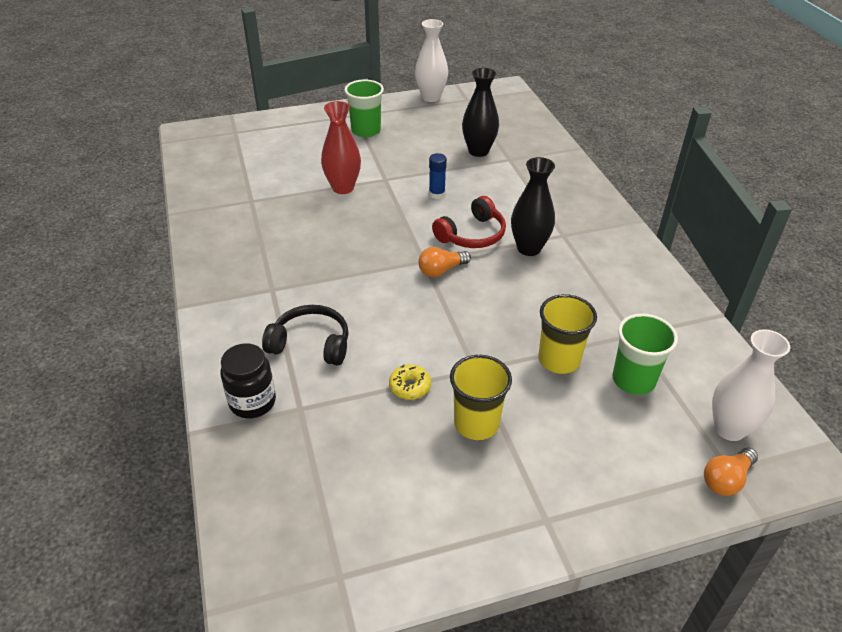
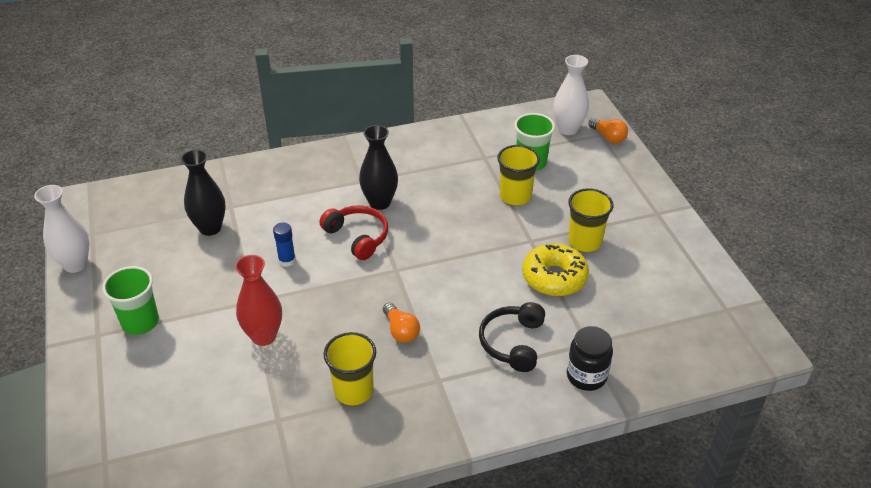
camera: 90 degrees left, 0 degrees up
yellow donut [389,364,431,400] -> yellow donut [522,243,589,296], size x1.94
orange light bulb [418,247,471,277] -> orange light bulb moved to [383,303,420,343]
none -> yellow cup [323,332,376,405]

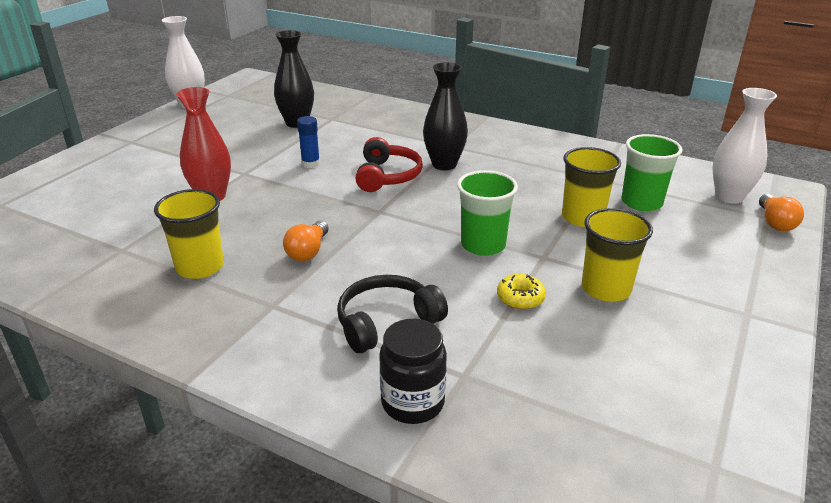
camera: 45 degrees right, 10 degrees down
green cup [102,266,159,335] -> green cup moved to [457,170,518,256]
yellow donut [522,243,589,296] -> yellow donut [497,274,546,310], size x0.52

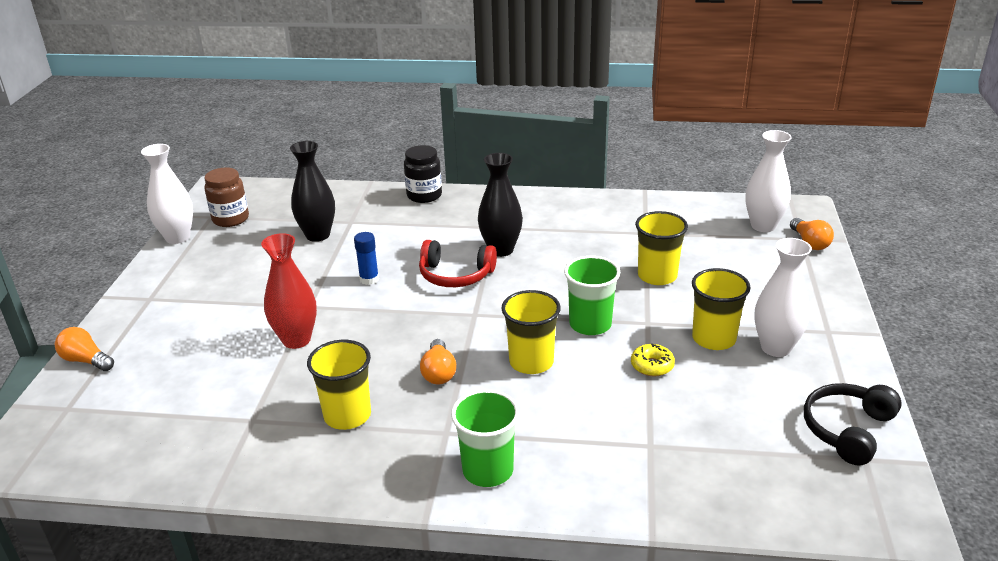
camera: 20 degrees left, 0 degrees up
black headphones [337,275,448,353] -> black headphones moved to [804,383,902,465]
red headphones [356,137,423,192] -> red headphones turned 120 degrees clockwise [419,240,497,287]
black jar [379,319,447,424] -> black jar moved to [404,145,442,203]
green cup [621,134,682,211] -> green cup moved to [451,389,520,487]
none -> orange light bulb [55,327,114,371]
none -> brown jar [204,168,249,227]
none -> yellow cup [501,290,561,374]
none -> white vase [754,238,812,357]

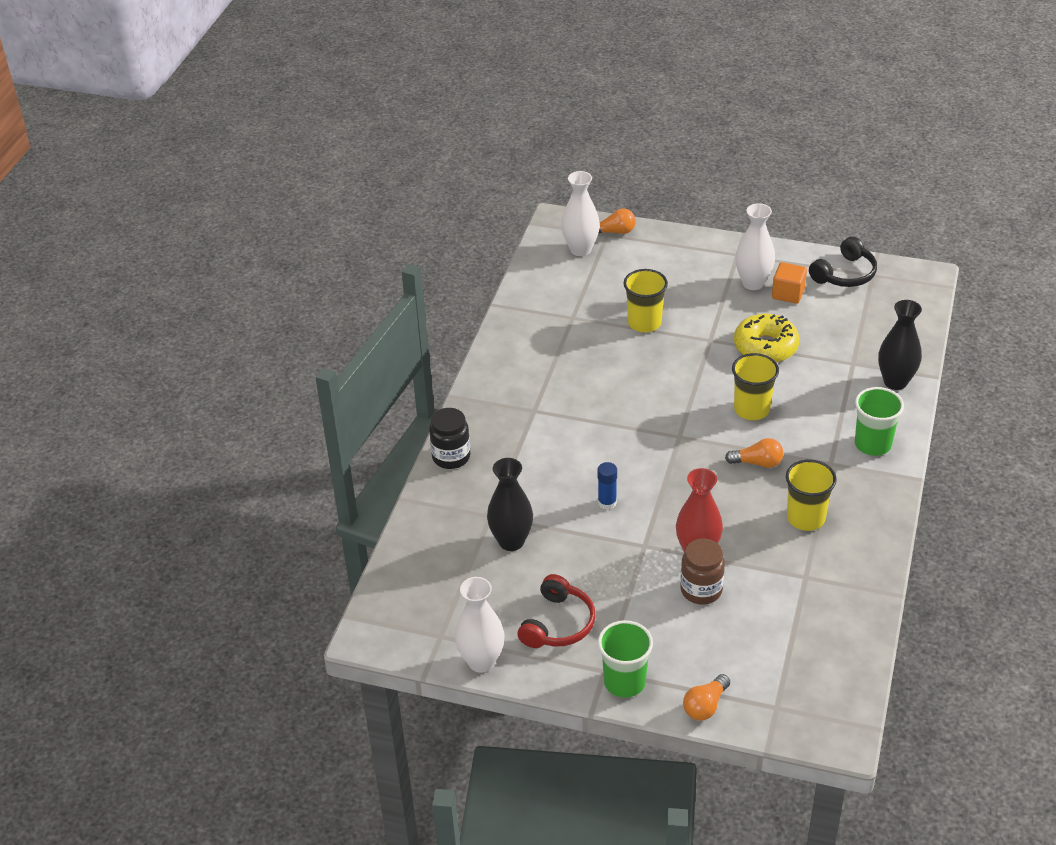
camera: 80 degrees left, 10 degrees up
brown jar [204,168,249,227] -> brown jar moved to [680,538,725,605]
red headphones [419,240,497,287] -> red headphones moved to [518,574,596,648]
black vase [478,153,523,257] -> black vase moved to [878,300,922,390]
green cup [564,256,620,335] -> green cup moved to [598,620,653,698]
yellow donut [631,344,675,377] -> yellow donut [734,314,799,362], size x1.94
yellow cup [692,268,751,350] -> none
black headphones [804,383,902,465] -> black headphones turned 90 degrees counterclockwise [809,236,877,287]
none -> orange cube [772,262,807,304]

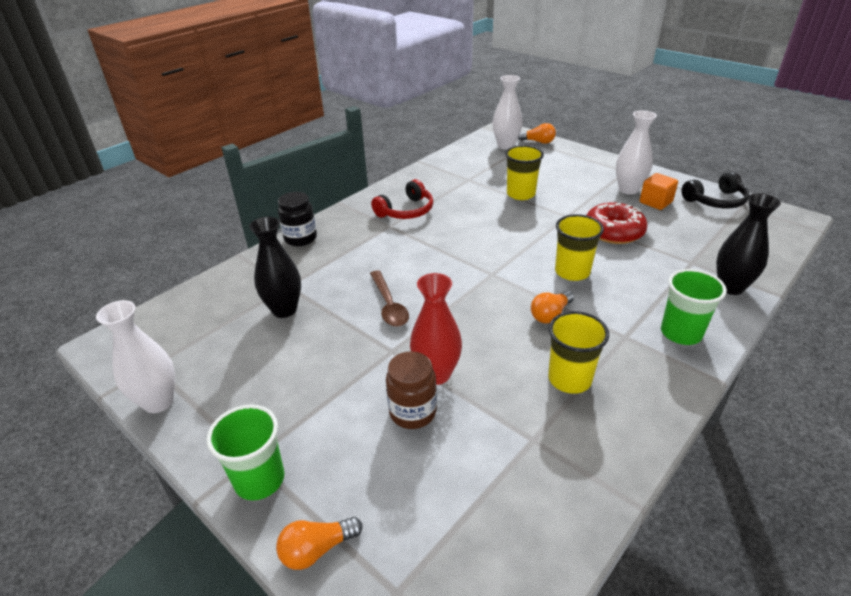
camera: 25 degrees right, 5 degrees down
red headphones [518,574,596,648] -> red headphones moved to [371,179,433,219]
blue glue stick [598,462,617,510] -> brown spoon [370,270,409,327]
orange light bulb [725,438,783,468] -> orange light bulb turned 105 degrees clockwise [531,291,574,323]
yellow donut [734,314,799,362] -> red donut [586,202,648,244]

